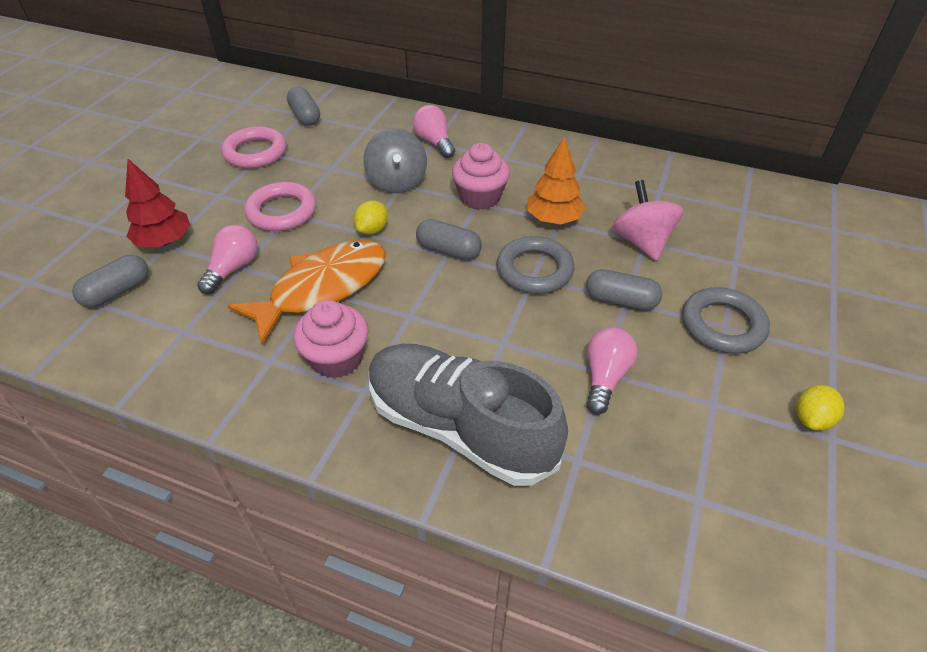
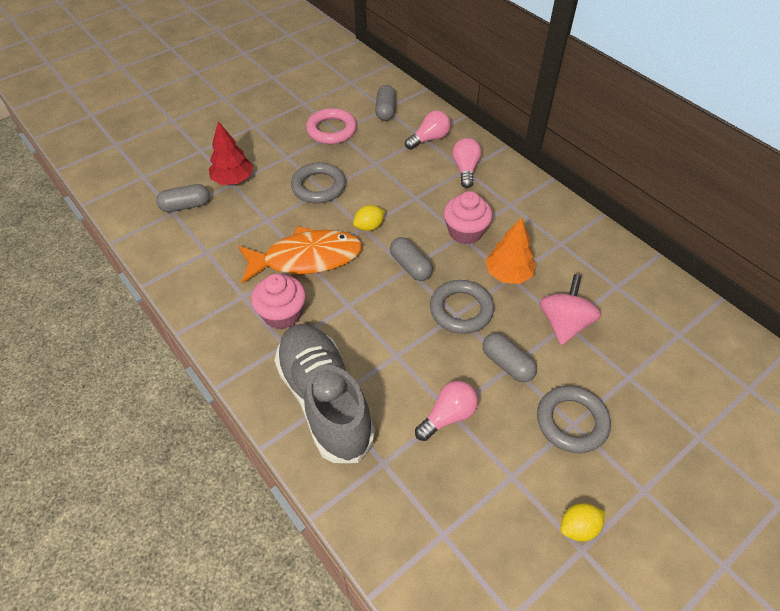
camera: 30 degrees right, 5 degrees up
pink light bulb [197,225,258,294] -> pink light bulb moved to [405,110,451,150]
pink ring [244,182,316,231] -> grey ring [291,162,346,203]
grey spinning top [363,128,427,193] -> none

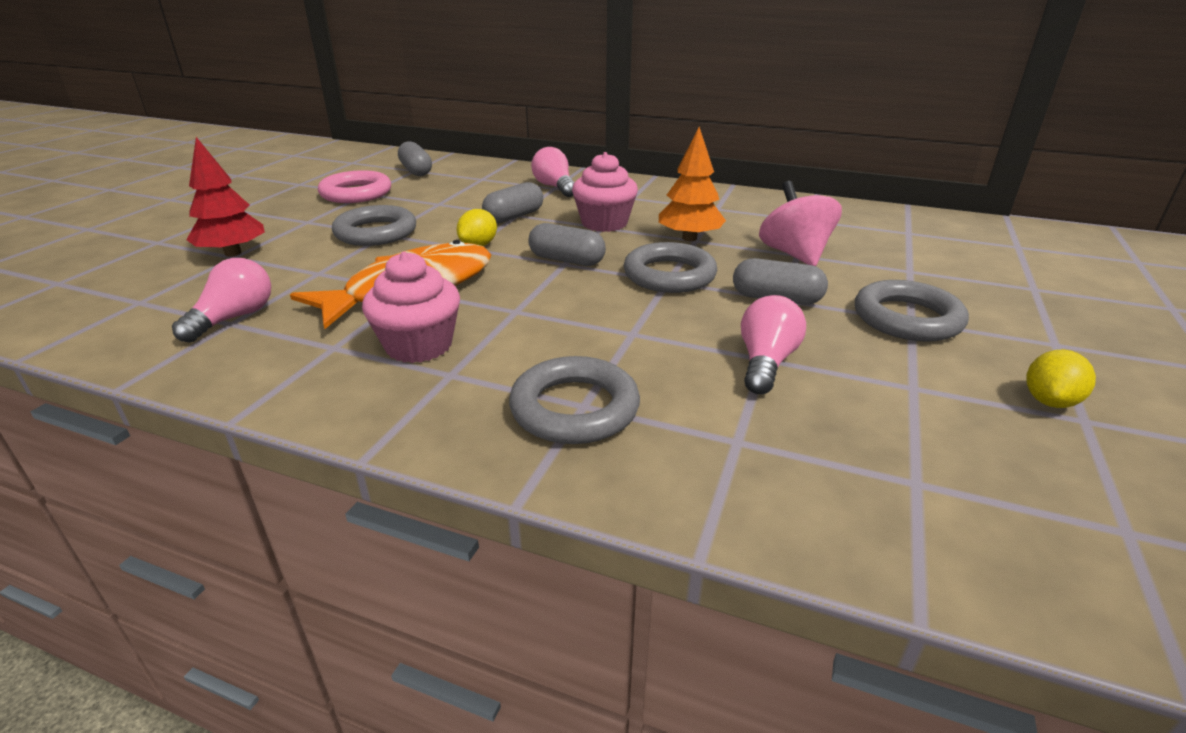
camera: 30 degrees left, 20 degrees down
grey capsule [156,184,210,212] -> grey capsule moved to [482,182,543,223]
grey shoe [274,324,375,463] -> grey ring [509,356,640,444]
pink light bulb [405,110,451,150] -> pink light bulb moved to [172,258,271,343]

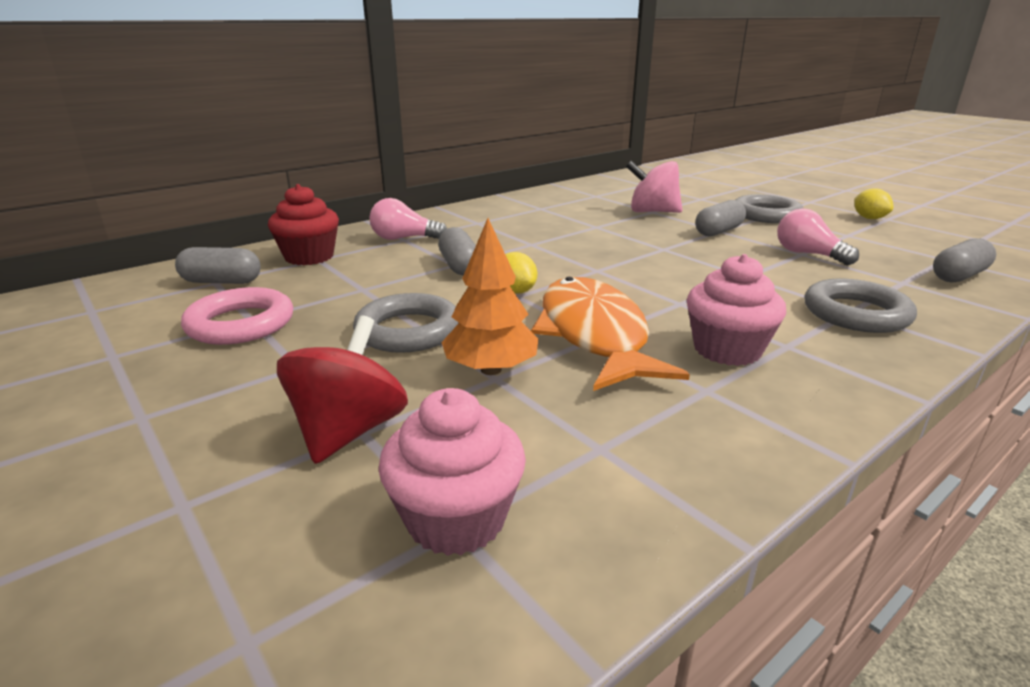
camera: 60 degrees left, 5 degrees down
pink light bulb [172,258,271,343] -> none
red tree [186,137,265,257] -> red spinning top [277,315,408,464]
grey capsule [528,223,606,266] -> grey capsule moved to [933,238,996,283]
pink cupcake [572,152,638,232] -> pink cupcake moved to [378,388,526,556]
grey ring [624,242,717,293] -> none
orange tree [659,127,726,241] -> orange tree moved to [441,218,538,375]
none -> red cupcake [268,184,339,265]

